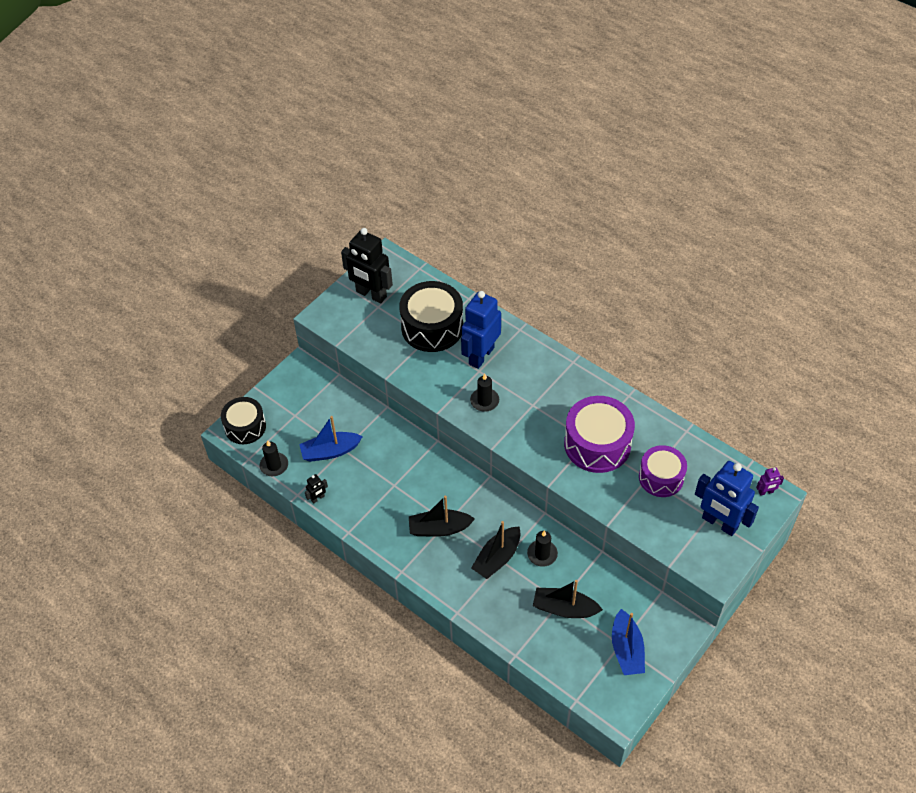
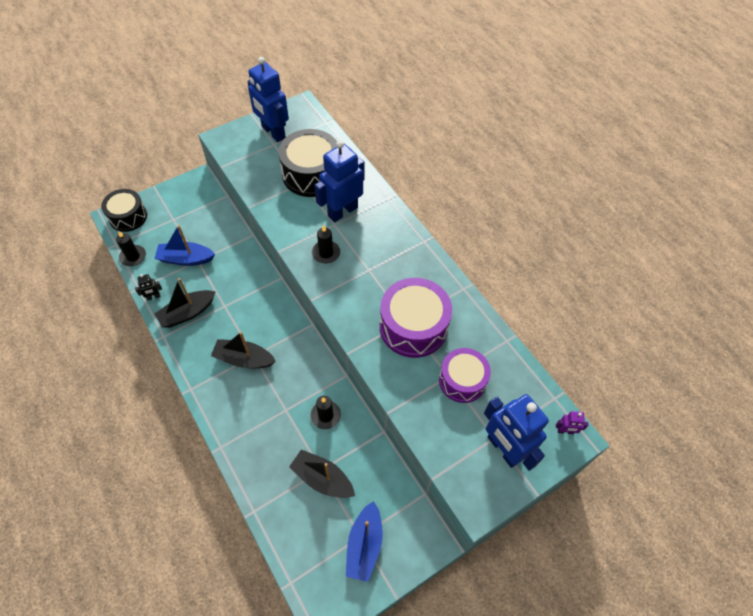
camera: 15 degrees right, 5 degrees up
black robot [341,228,393,304] -> blue robot [247,57,289,142]
black boat [471,521,520,579] -> black boat moved to [155,278,216,328]

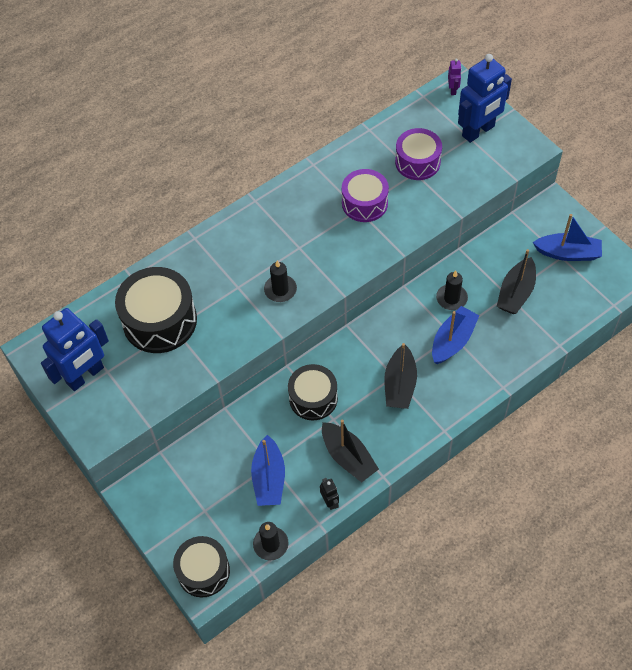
camera: 90 degrees left, 0 degrees up
blue robot [314,140,365,222] -> none
purple drum [380,278,452,358] -> purple drum [342,169,389,222], size x0.66
none -> black drum [288,364,338,420]
none -> blue boat [432,306,479,364]

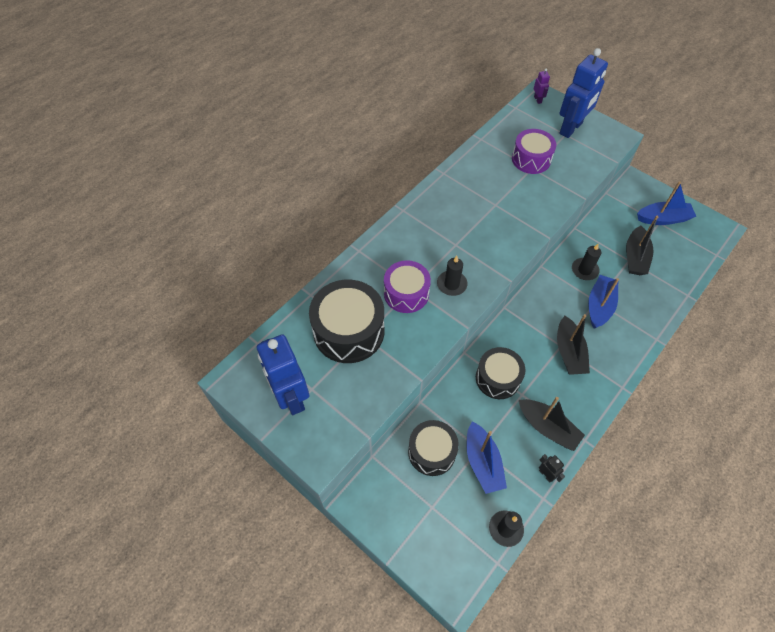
camera: 15 degrees left, 0 degrees up
blue robot [41,308,109,391] -> blue robot turned 120 degrees clockwise [257,334,309,415]
black drum [173,536,230,597] -> black drum moved to [408,420,459,476]
purple drum [342,169,389,222] -> purple drum moved to [384,260,431,313]

